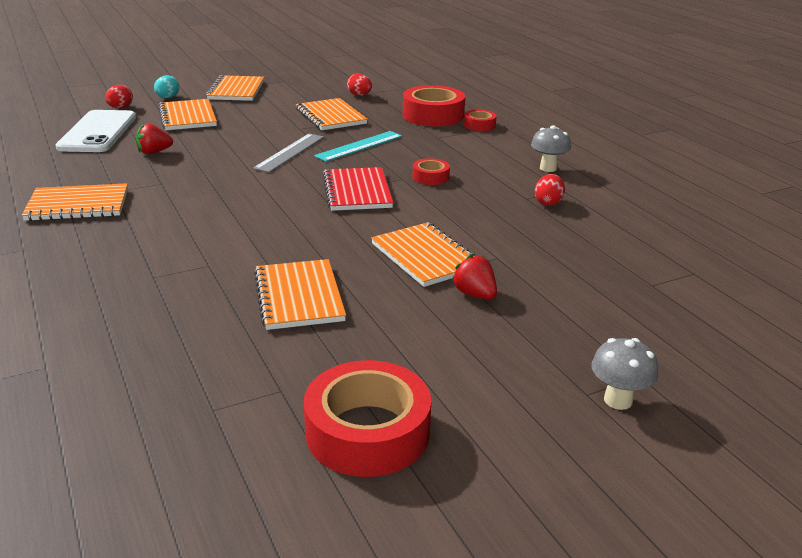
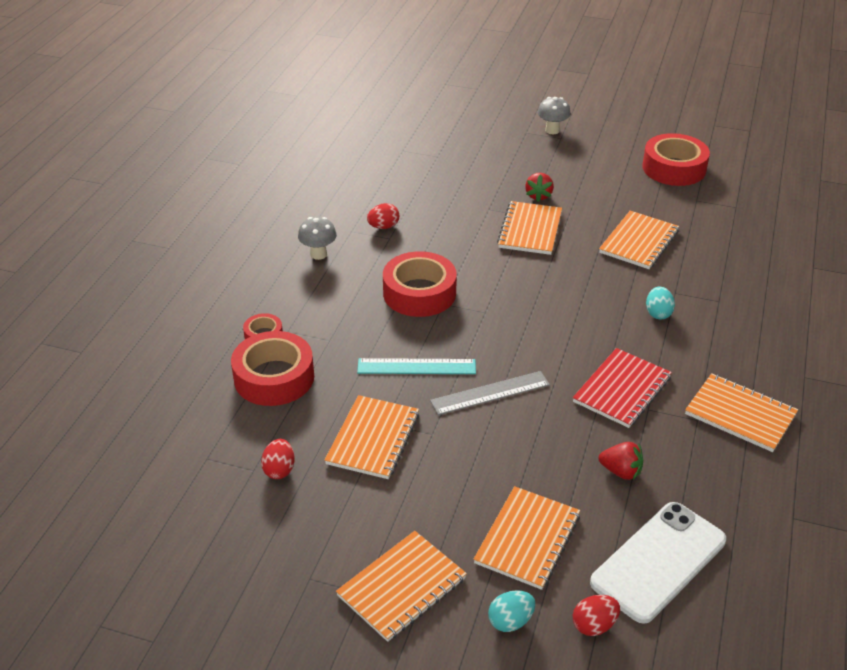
camera: 135 degrees left, 10 degrees up
red notebook [323,167,393,211] -> red notebook moved to [573,348,672,428]
red tape [412,158,450,185] -> red tape [383,251,457,317], size x2.00
none -> turquoise egg [646,286,675,320]

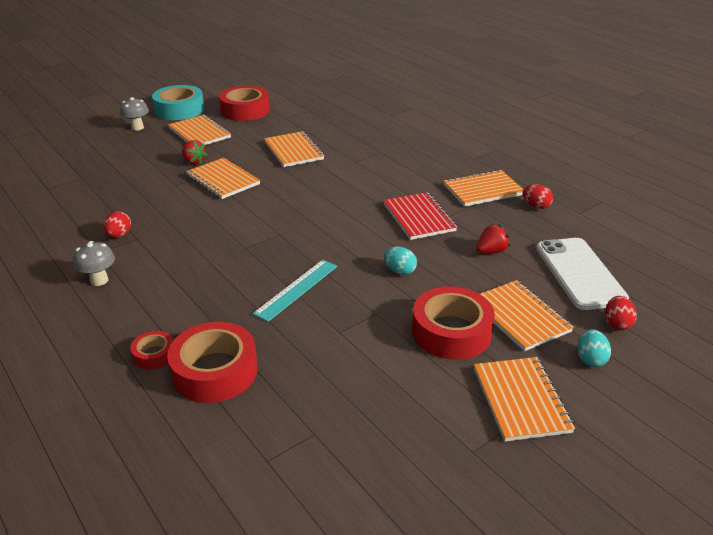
camera: 55 degrees left, 5 degrees down
red egg [261,439,295,479] -> red egg moved to [523,184,553,209]
orange notebook [325,395,419,479] -> orange notebook moved to [168,115,231,145]
red tape [383,251,457,317] -> red tape moved to [412,287,495,360]
grey ruler [430,371,550,415] -> none
turquoise egg [646,286,675,320] -> turquoise egg moved to [384,247,417,275]
none -> turquoise tape [152,85,204,120]

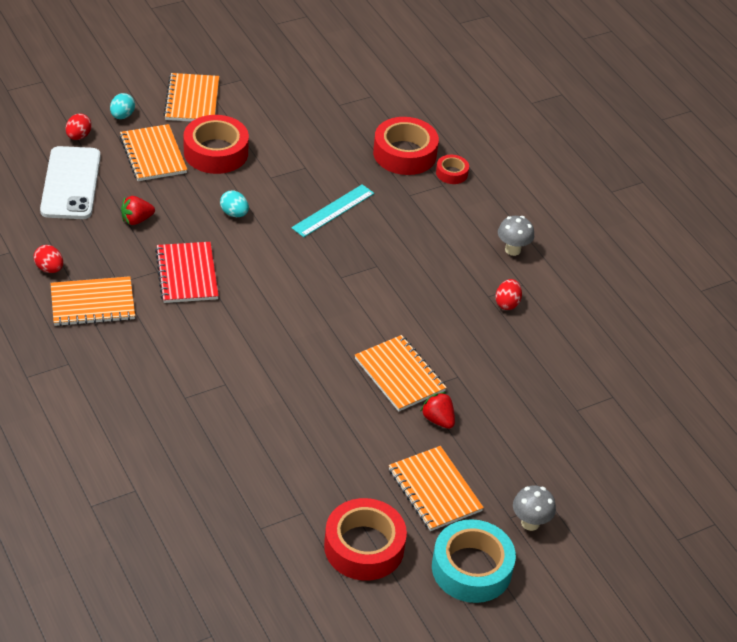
camera: 175 degrees left, 10 degrees up
orange notebook [264,131,324,167] -> none

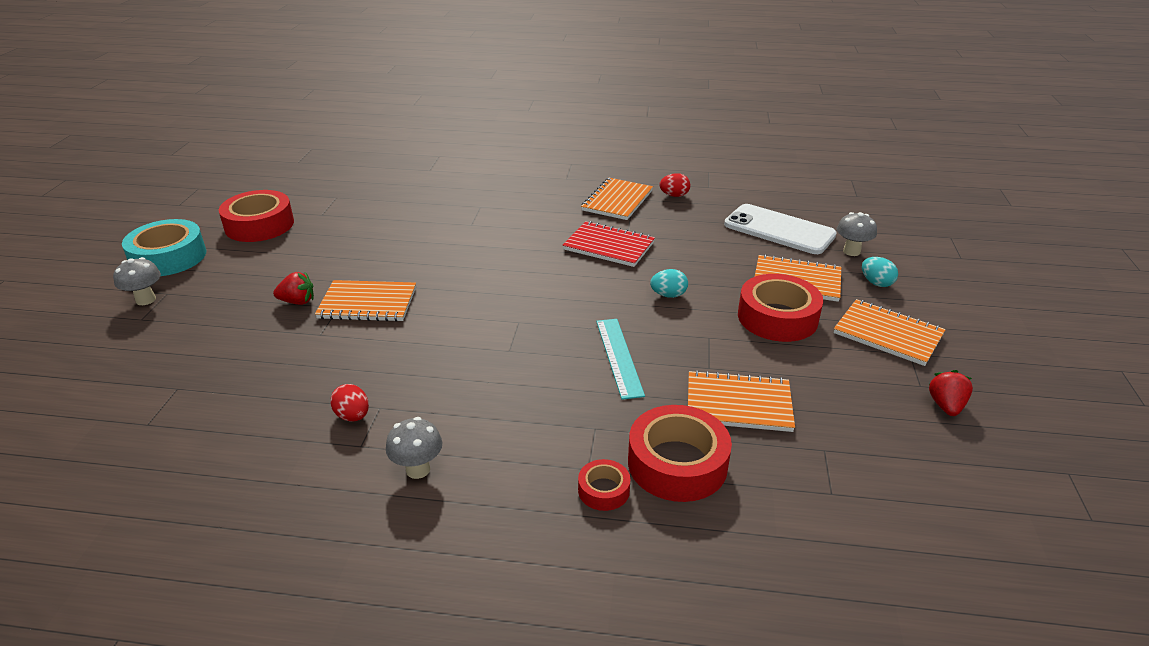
camera: 130 degrees right, 10 degrees down
red egg [66,114,92,140] -> grey mushroom [837,212,877,256]
red strawberry [121,196,155,225] -> red strawberry moved to [929,370,973,416]
orange notebook [389,446,484,531] -> orange notebook moved to [688,370,795,432]

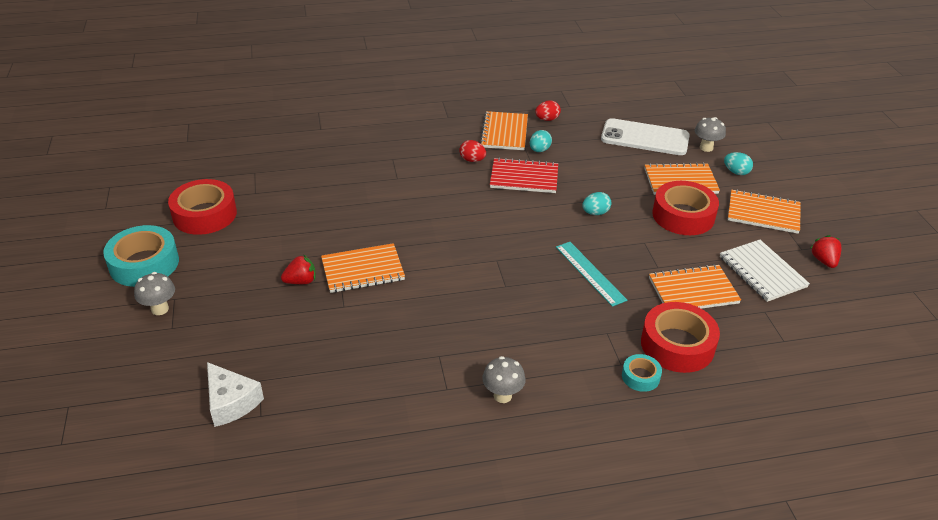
camera: 20 degrees left, 5 degrees up
red egg [330,384,369,422] -> red egg moved to [459,140,486,162]
red tape [578,459,630,511] -> turquoise tape [622,354,662,392]
none -> white cheese [207,362,264,427]
none -> turquoise egg [530,130,552,152]
none -> white notebook [720,240,810,302]

